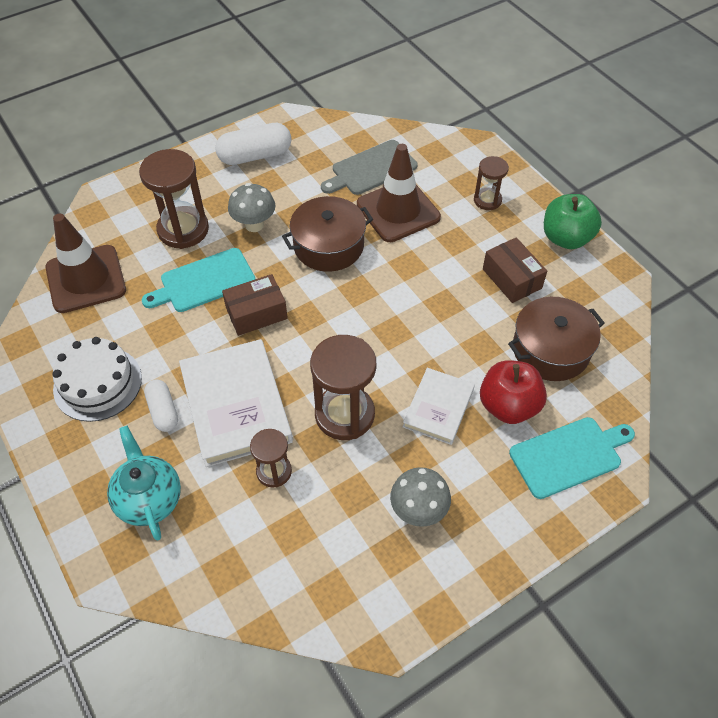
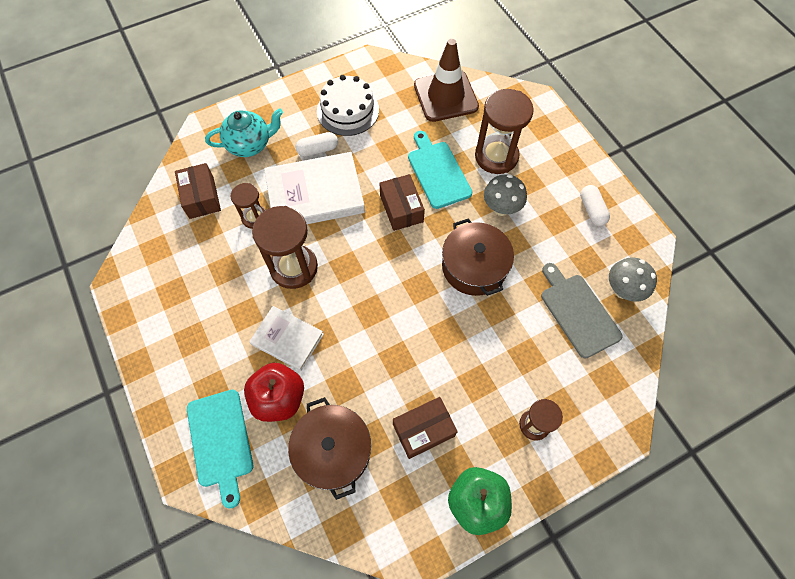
camera: 95 degrees right, 10 degrees up
white capsule [215,123,292,165] -> white capsule [580,185,610,226], size x0.61
brown traffic cone [357,144,441,242] -> none
grey mushroom [390,467,451,527] -> grey mushroom moved to [609,257,657,302]
none -> brown box [175,163,221,219]

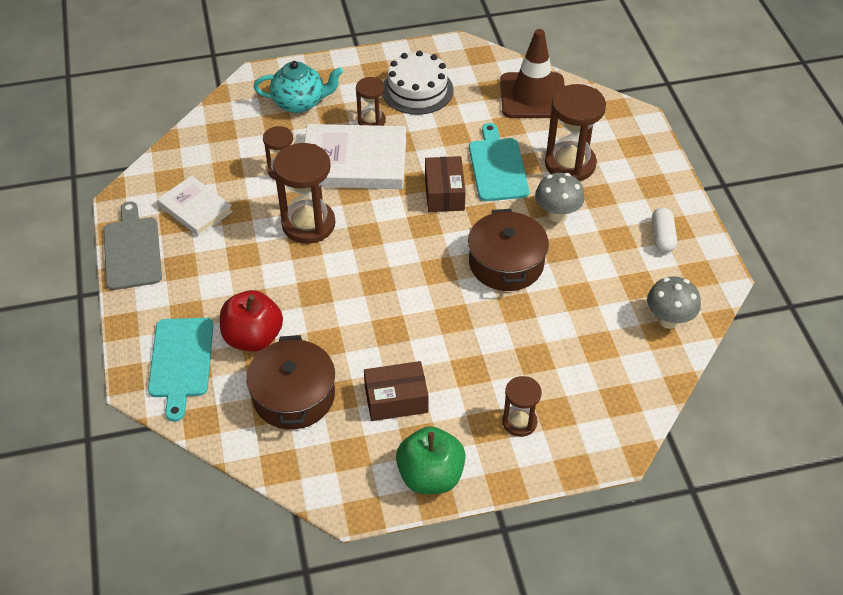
camera: 15 degrees right, 15 degrees down
brown box [175,163,221,219] -> none
white book [249,306,324,371] -> white book moved to [157,176,233,236]
white capsule [295,132,338,157] -> brown hourglass [356,77,386,126]
grey cutting board [541,263,623,358] -> grey cutting board moved to [103,201,162,290]

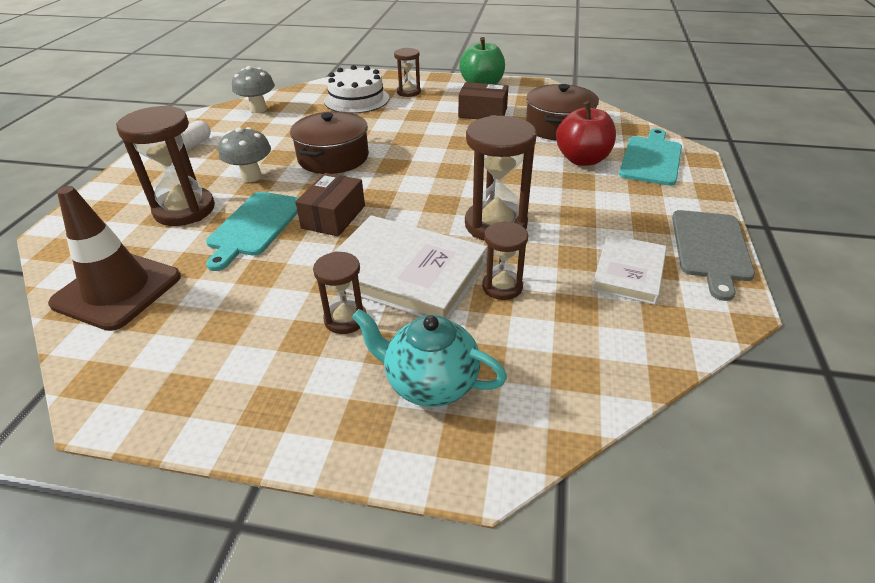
camera: 155 degrees left, 10 degrees down
white book [157,176,233,236] -> white book turned 45 degrees clockwise [592,234,667,305]
white cake [382,50,453,115] -> white cake moved to [324,65,389,114]

